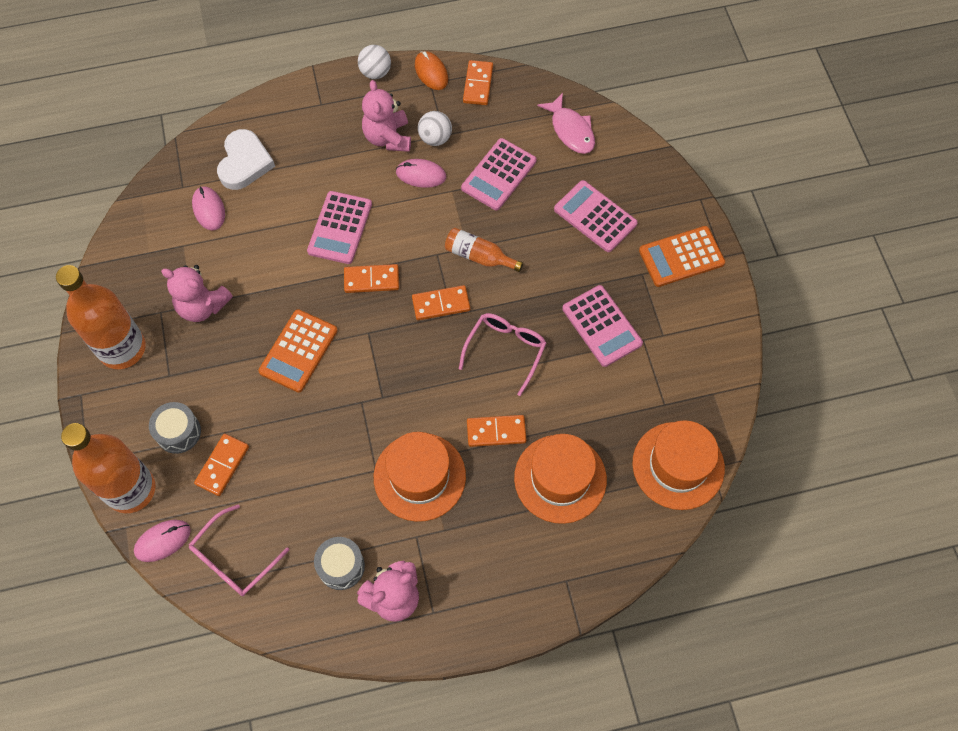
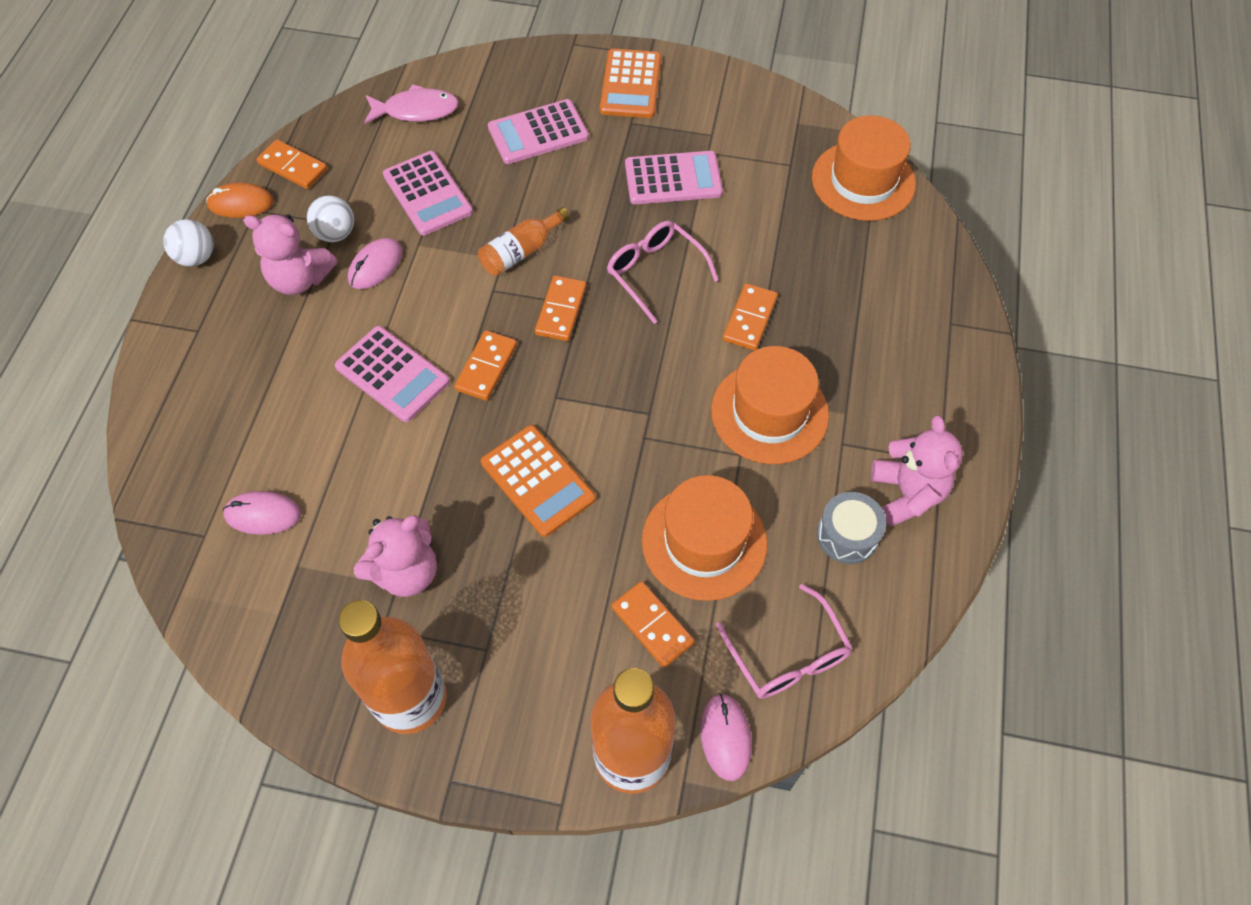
camera: 65 degrees left, 5 degrees down
grey drum [149,402,201,454] -> none
white heart [217,129,275,190] -> none
orange hat [514,434,607,524] -> orange hat moved to [642,475,767,601]

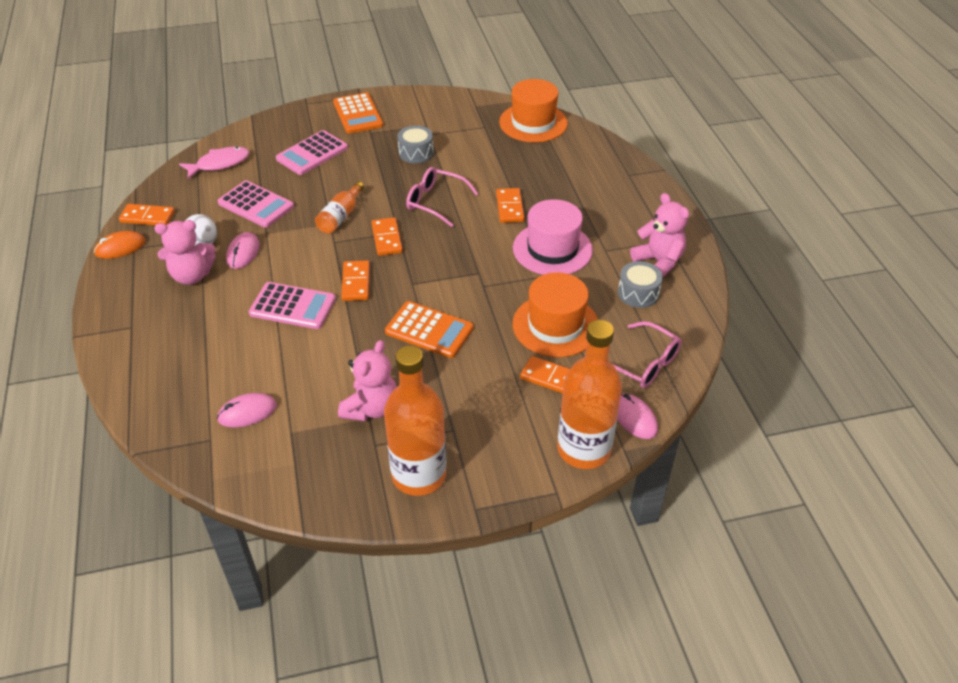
camera: 25 degrees left, 15 degrees down
white ball [163,219,214,267] -> none
pink calculator [625,151,723,204] -> grey drum [398,125,434,164]
orange hat [711,346,829,464] -> pink hat [513,199,593,275]

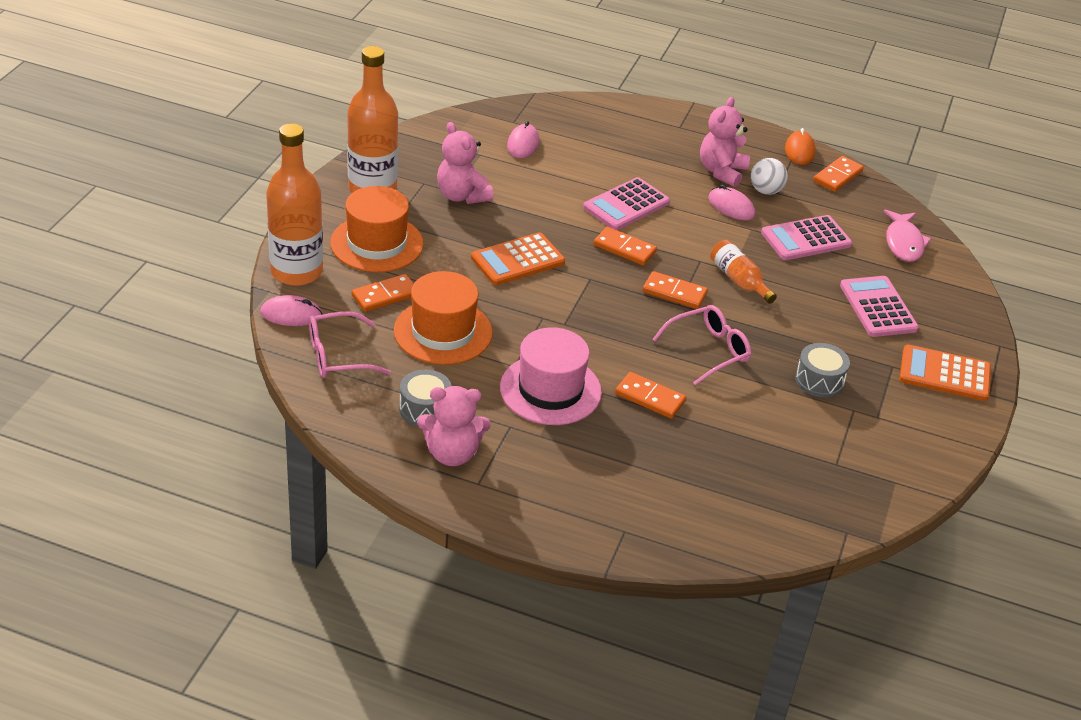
camera: 120 degrees right, 5 degrees down
orange hat [499,79,568,143] -> orange hat moved to [330,186,424,272]

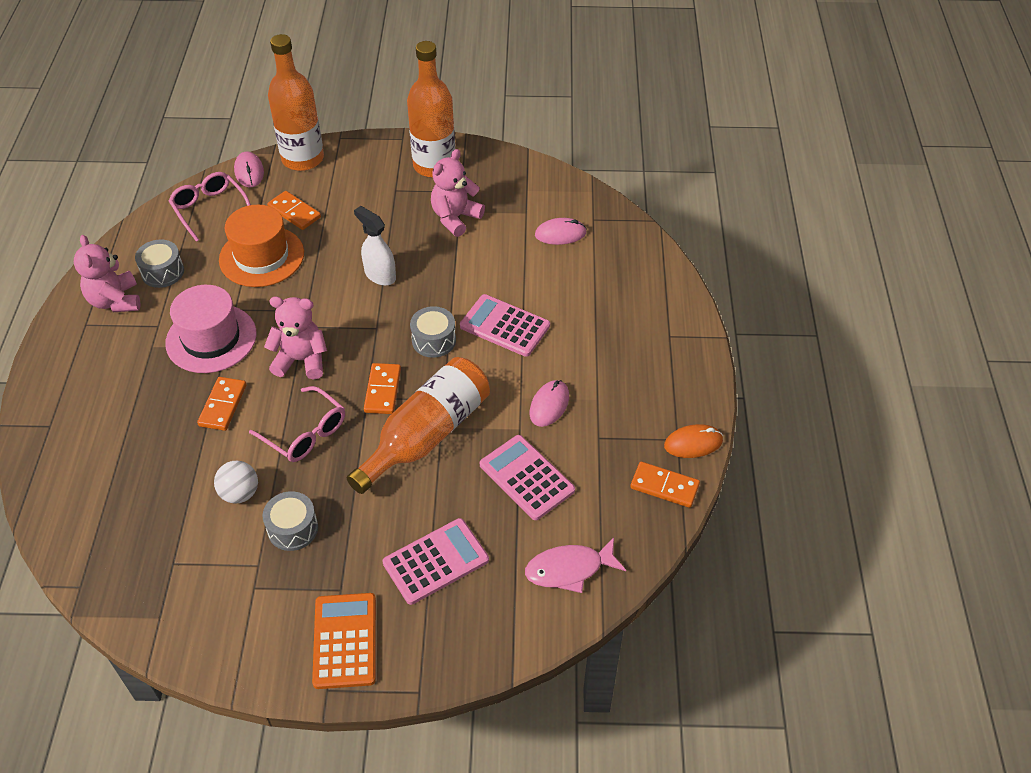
camera: 75 degrees right, 10 degrees up
orange hat [330,186,424,272] -> none
orange calculator [471,232,565,285] -> white spray bottle [354,206,396,286]
orange domino [593,227,657,265] -> grey drum [410,306,456,358]
pink teddy bear [700,97,750,187] -> pink teddy bear moved to [264,296,327,379]
orange bottle [710,240,777,304] -> orange bottle [347,357,490,494], size x1.91
white ball [751,158,788,195] -> white ball moved to [214,461,258,504]

